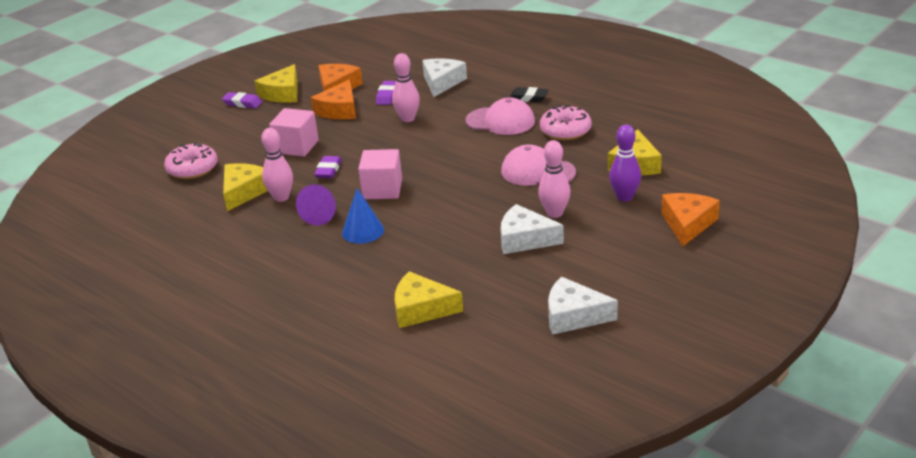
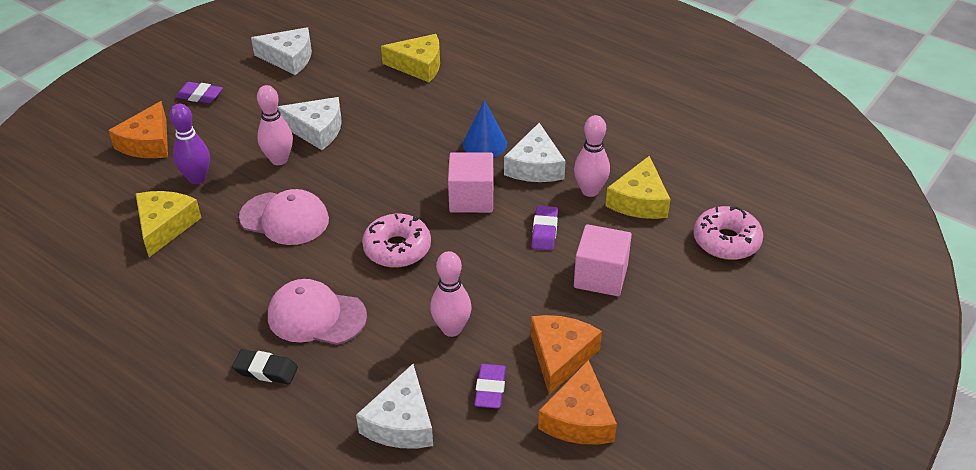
camera: 175 degrees right, 10 degrees up
purple eraser [222,92,263,108] -> purple eraser moved to [176,82,223,103]
yellow cheese [255,64,298,103] -> none
purple cone [296,185,336,226] -> white cheese [504,123,566,182]
pink donut [540,105,592,140] -> pink donut moved to [362,214,431,268]

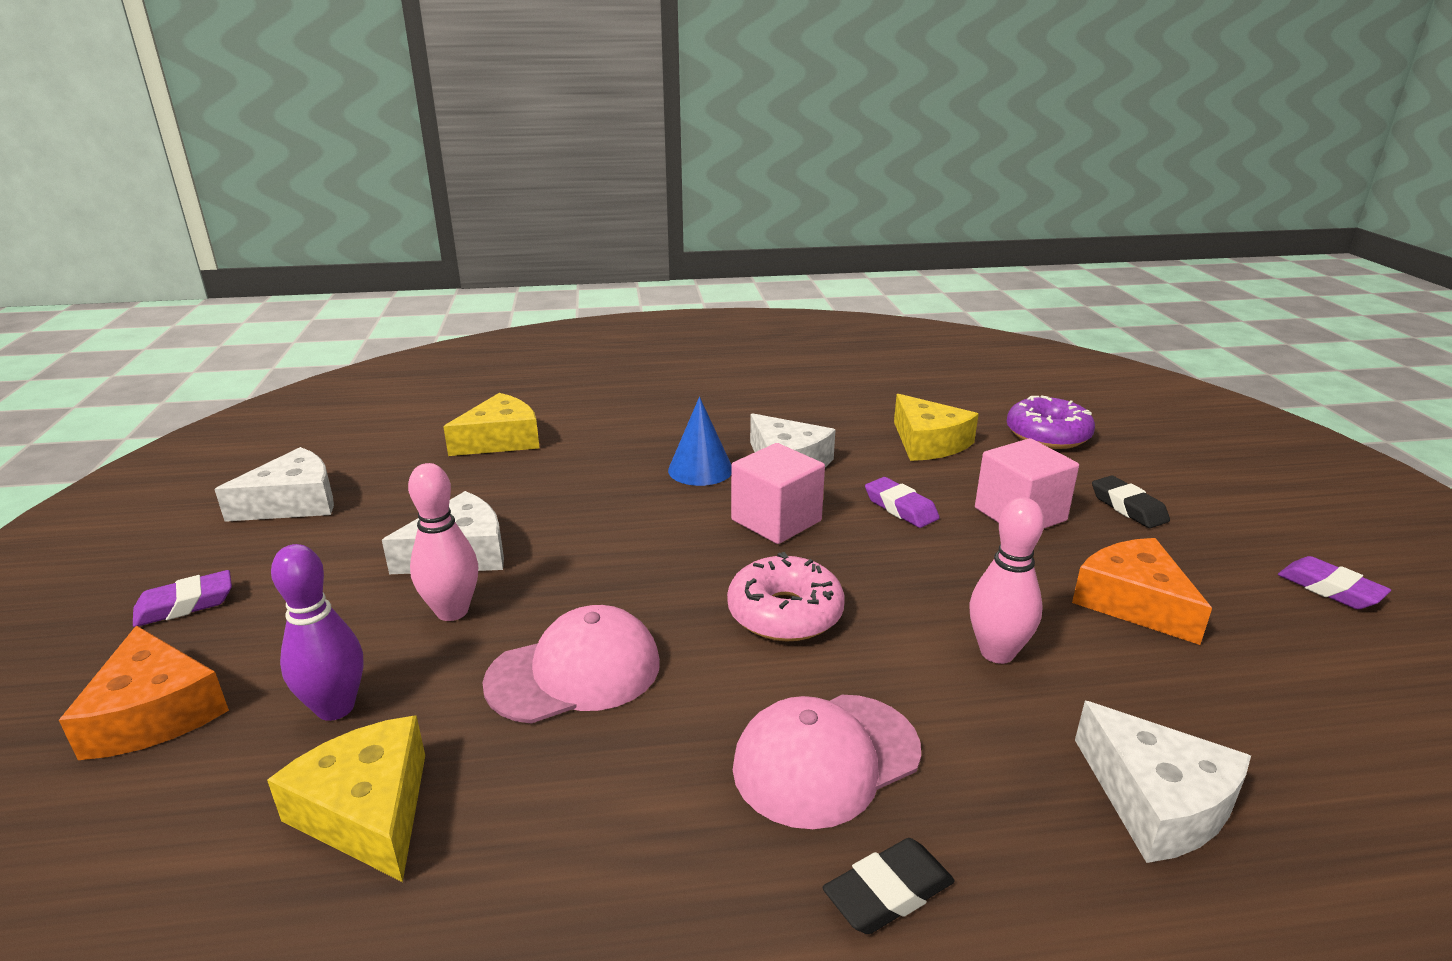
camera: 45 degrees left, 15 degrees down
purple eraser [474,364,506,409] -> purple eraser moved to [1278,556,1391,609]
orange cheese [538,360,617,444] -> none
pink bowling pin [574,115,610,197] -> none
pink donut [694,206,763,260] -> purple donut [1007,396,1095,449]
none -> black eraser [1092,476,1170,528]

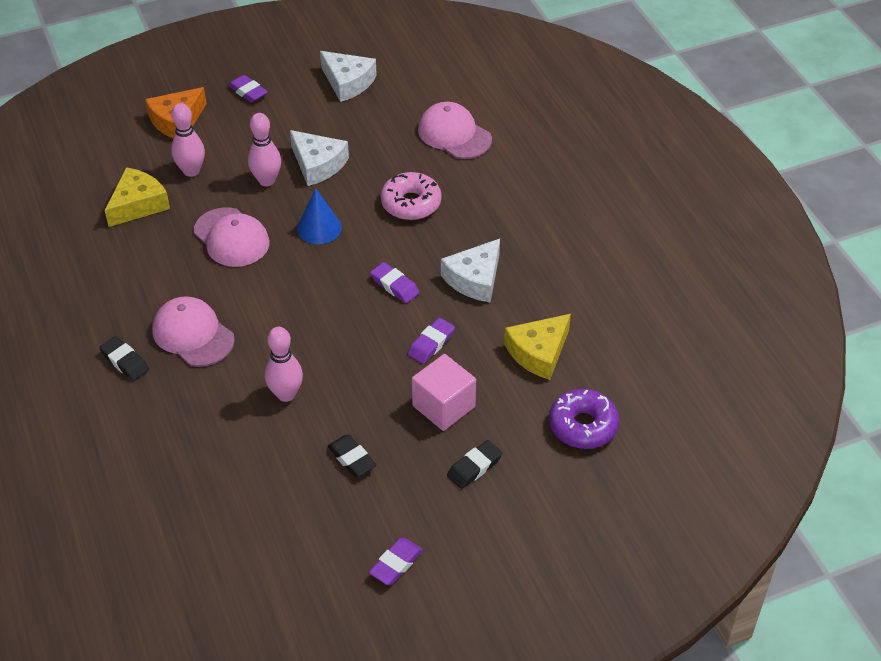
camera: 75 degrees right, 20 degrees up
purple bowling pin [271,544,363,721] -> pink bowling pin [171,103,205,177]
yellow cheese [443,393,539,456] -> pink cap [418,102,492,159]
blue cone [668,397,731,486] -> blue cone moved to [297,188,342,244]
pink donut [727,552,845,642] -> pink donut moved to [381,172,442,220]
pink cube [731,443,825,544] -> purple eraser [370,262,420,303]
orange cheese [1072,538,1212,645] -> black eraser [328,435,376,477]
white cheese [1075,701,1251,863] -> none

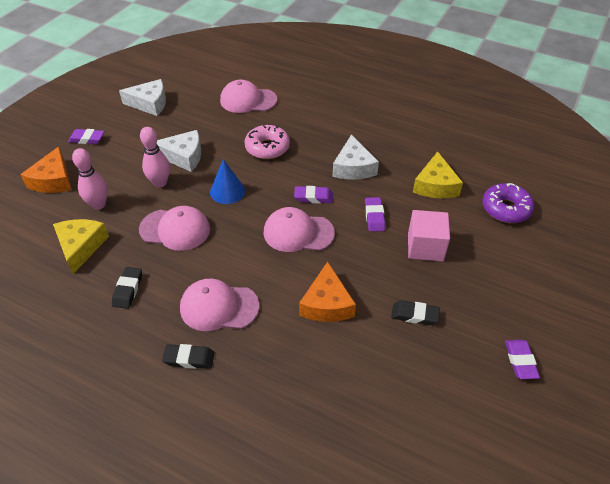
camera: 40 degrees left, 0 degrees up
pink bowling pin [265,327,303,402] -> orange cheese [299,262,356,322]
black eraser [447,440,502,489] -> black eraser moved to [112,267,142,309]
none -> pink cap [264,207,335,252]

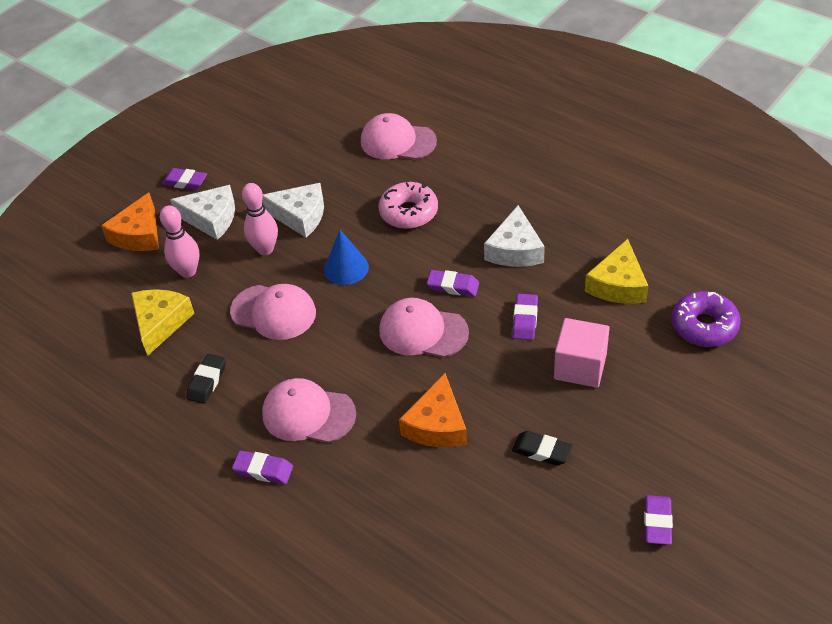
camera: 15 degrees right, 0 degrees up
white cheese [119,79,166,116] -> white cheese moved to [170,185,235,240]
black eraser [162,344,214,369] -> purple eraser [232,451,293,484]

